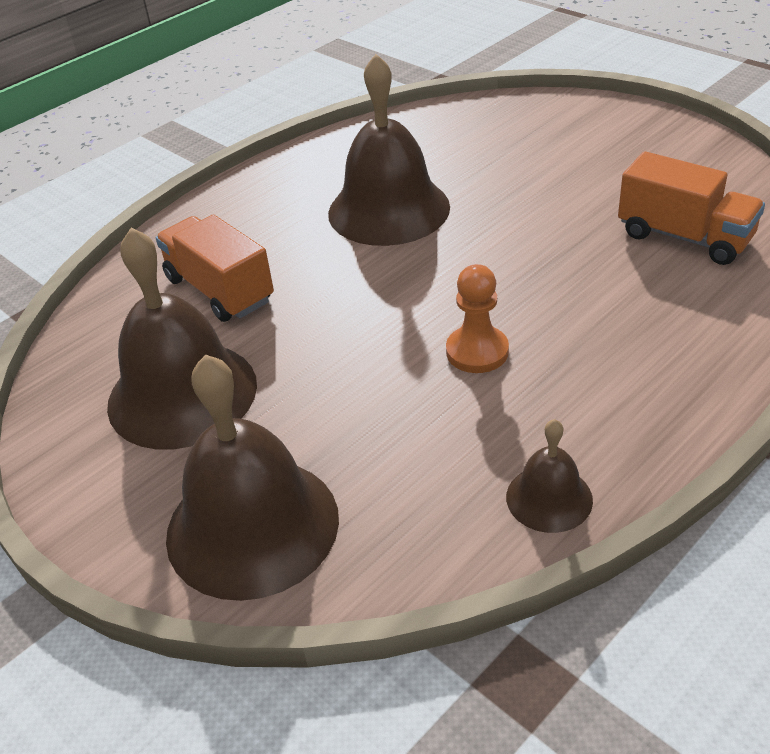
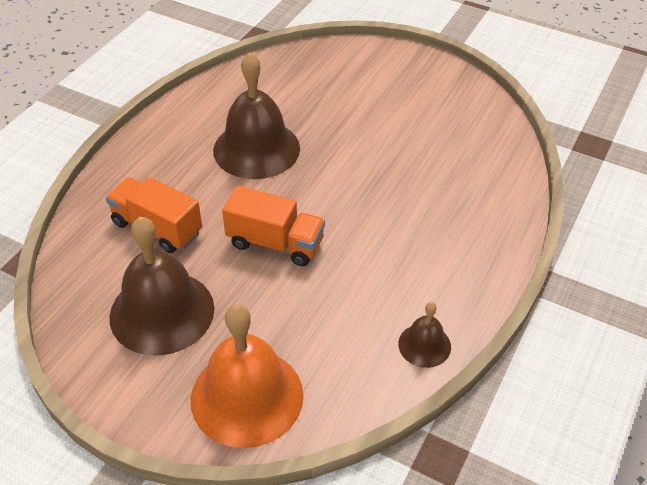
camera: 20 degrees left, 5 degrees up
brown bell [166,354,339,601] -> orange bell [191,304,304,448]
orange pawn [446,264,509,373] -> none
orange truck [618,151,765,265] -> orange truck moved to [222,186,325,266]

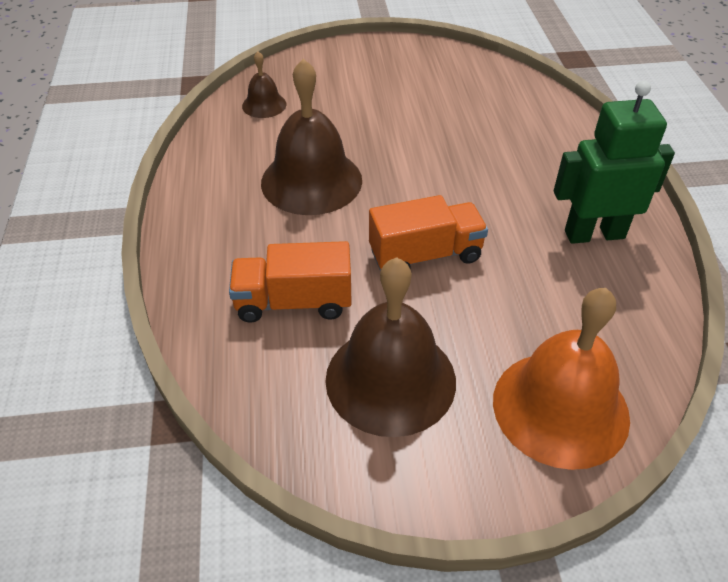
camera: 35 degrees left, 0 degrees up
brown bell [398,302,451,368] -> brown bell moved to [242,51,286,118]
none -> green robot [554,81,675,244]

